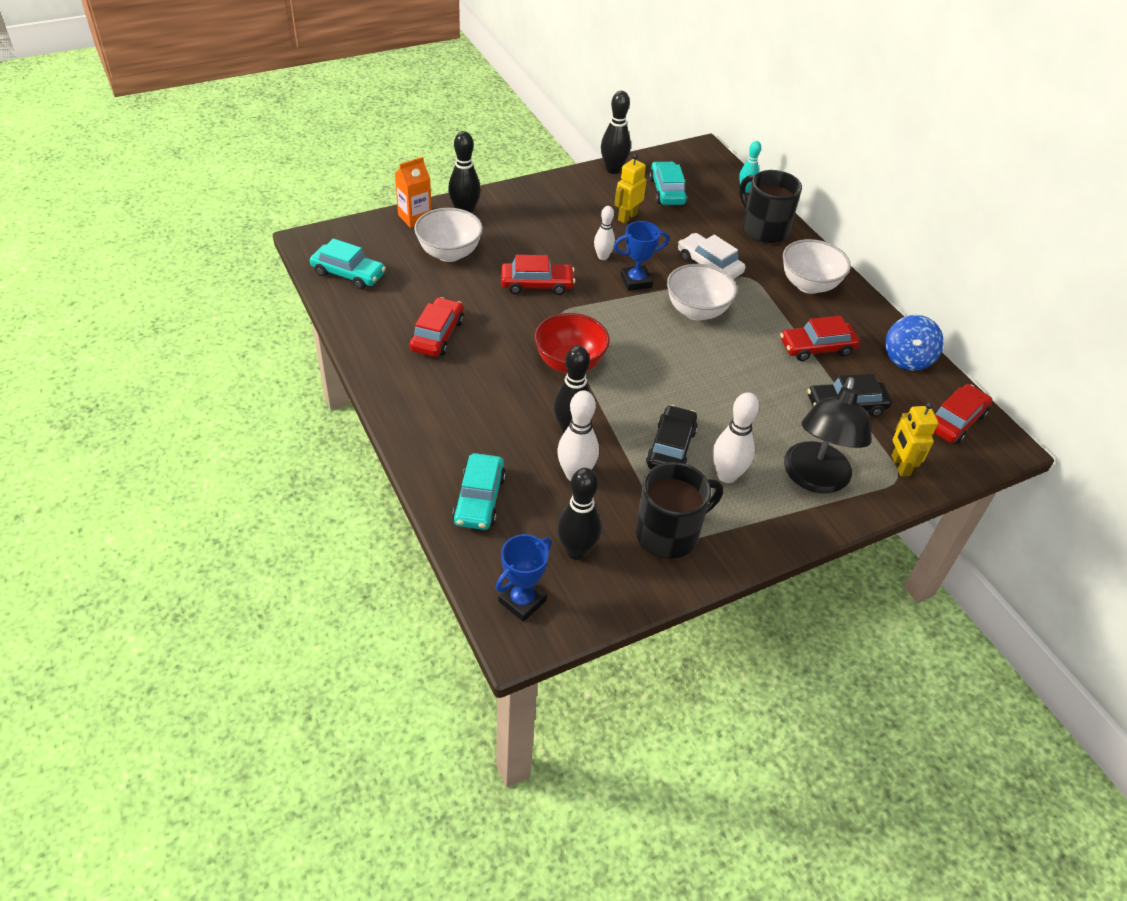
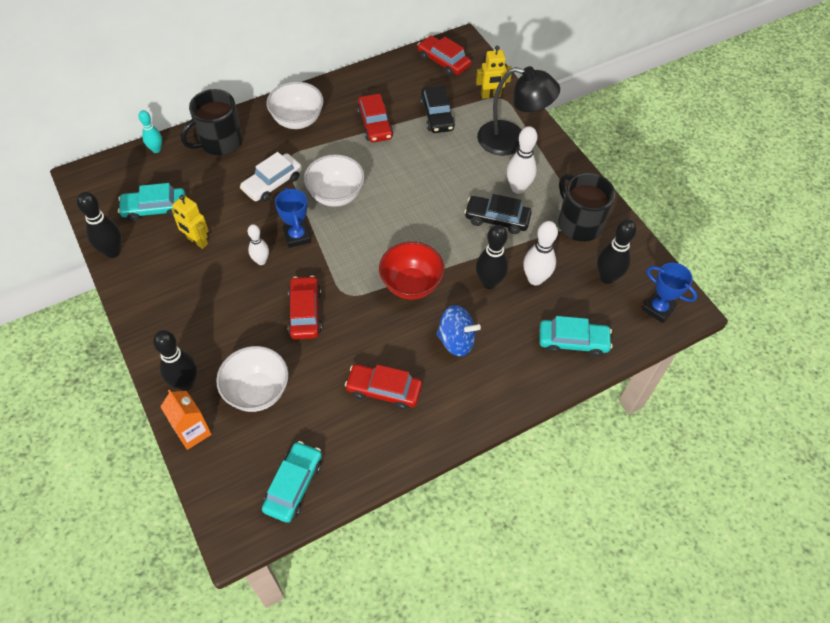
camera: 90 degrees left, 10 degrees up
blue spinning top [885,315,944,371] -> blue spinning top moved to [436,305,481,357]

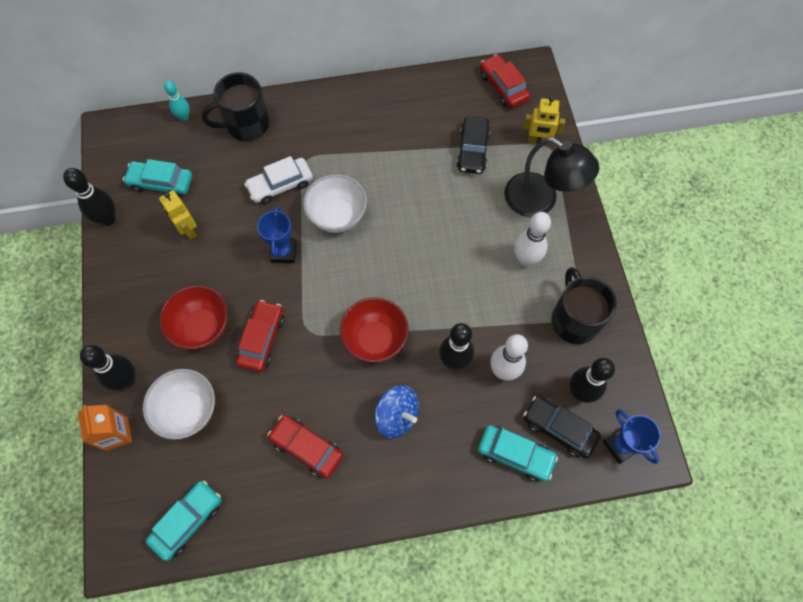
camera: 20 degrees right, 10 degrees up
white bowling pin [248,224,269,265] -> none
white bowl [266,81,324,129] -> none
red car [357,94,393,143] -> none
black car [464,194,532,234] -> black car moved to [523,396,601,459]
none -> red bowl [159,285,228,350]

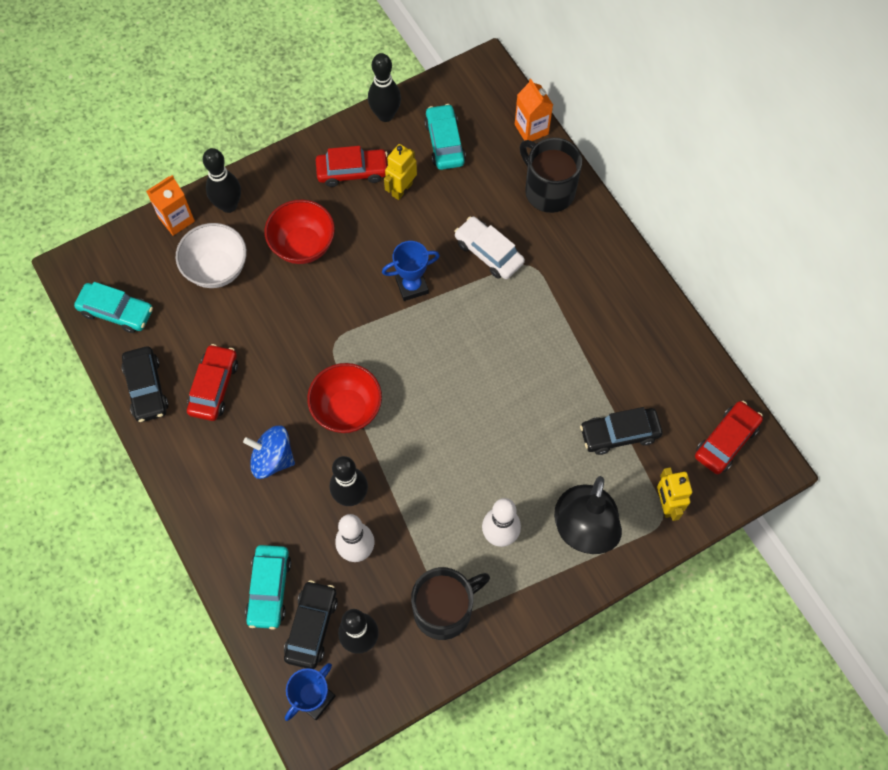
camera: 70 degrees right, 0 degrees up
turquoise bowling pin [164,81,190,121] -> orange carton [515,79,553,141]
red car [236,300,284,372] -> red car moved to [316,146,388,187]
white bowl [303,174,367,233] -> none
blue spinning top [375,385,419,438] -> blue spinning top turned 90 degrees clockwise [243,426,295,479]
none -> black car [122,346,169,422]

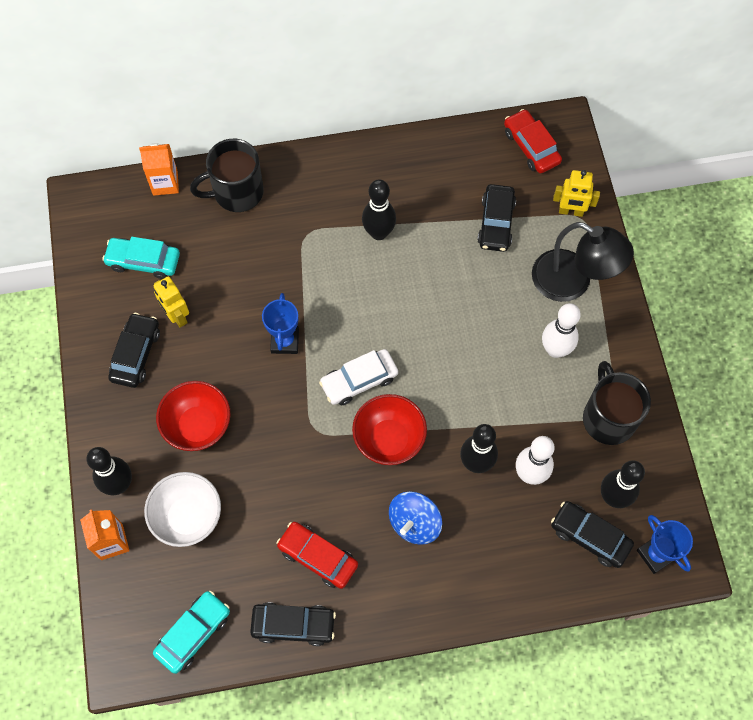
camera: 70 degrees left, 0 degrees up
turquoise car [245,545,291,630] -> none
red car [316,146,388,187] -> black car [108,313,160,388]
black bowling pin [368,53,401,122] -> black bowling pin moved to [362,179,396,240]
white car [455,216,525,279] -> white car moved to [319,349,398,405]

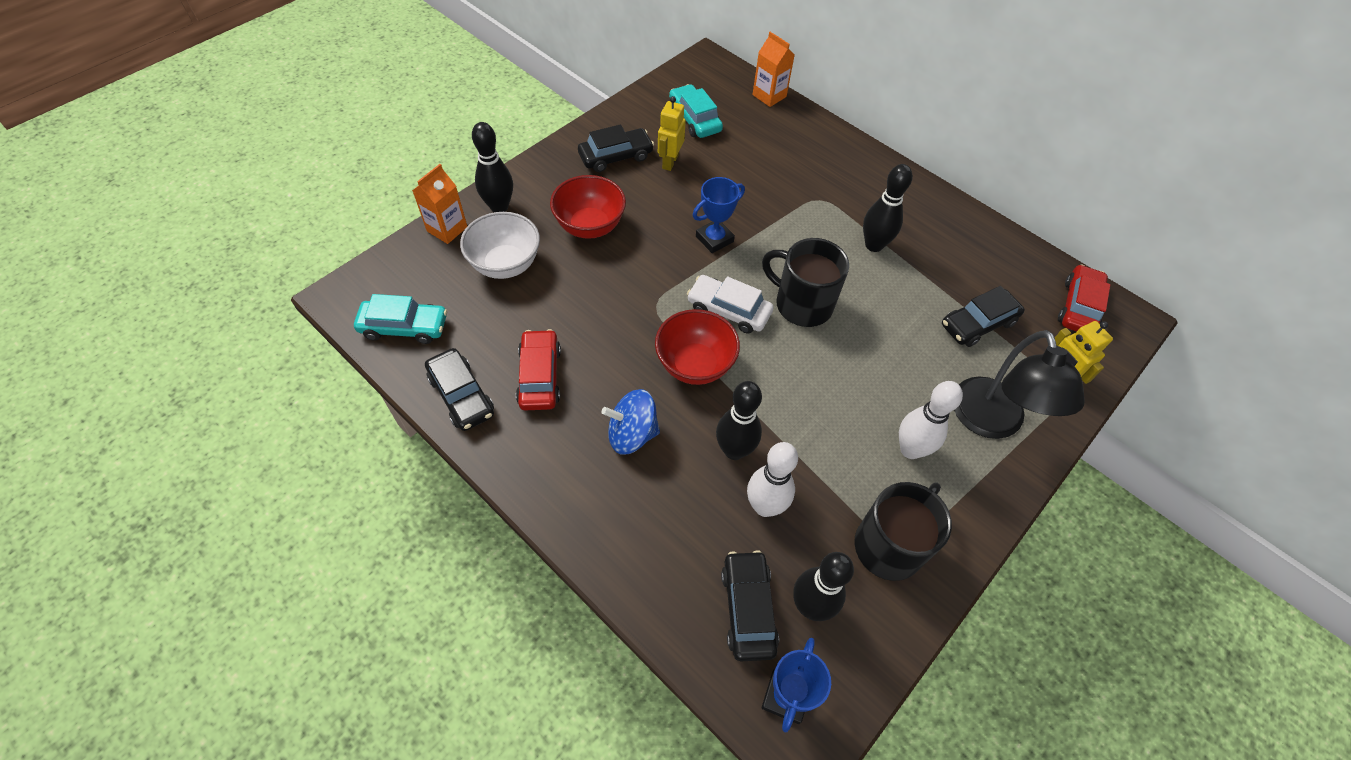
camera: 50 degrees right, 10 degrees down
black mug [190,139,264,212] -> black mug moved to [762,238,849,327]

